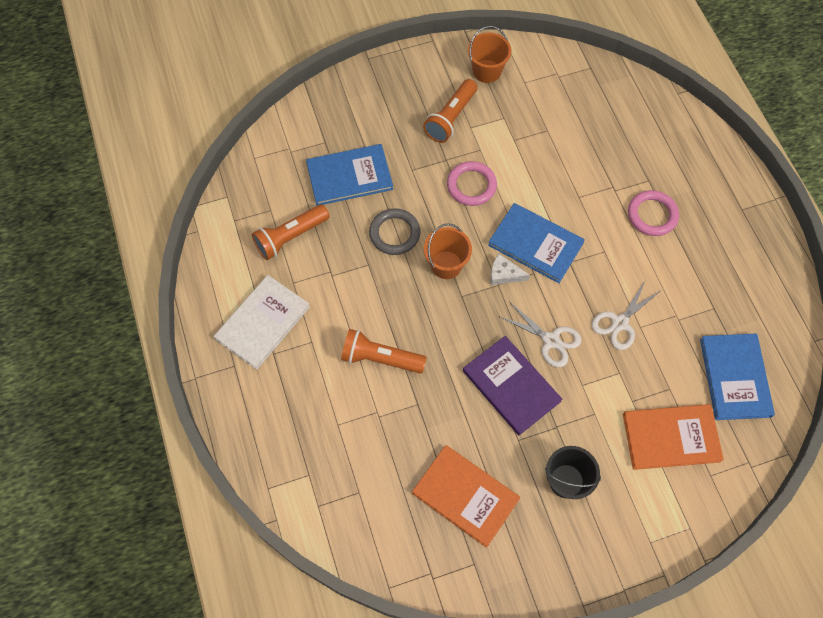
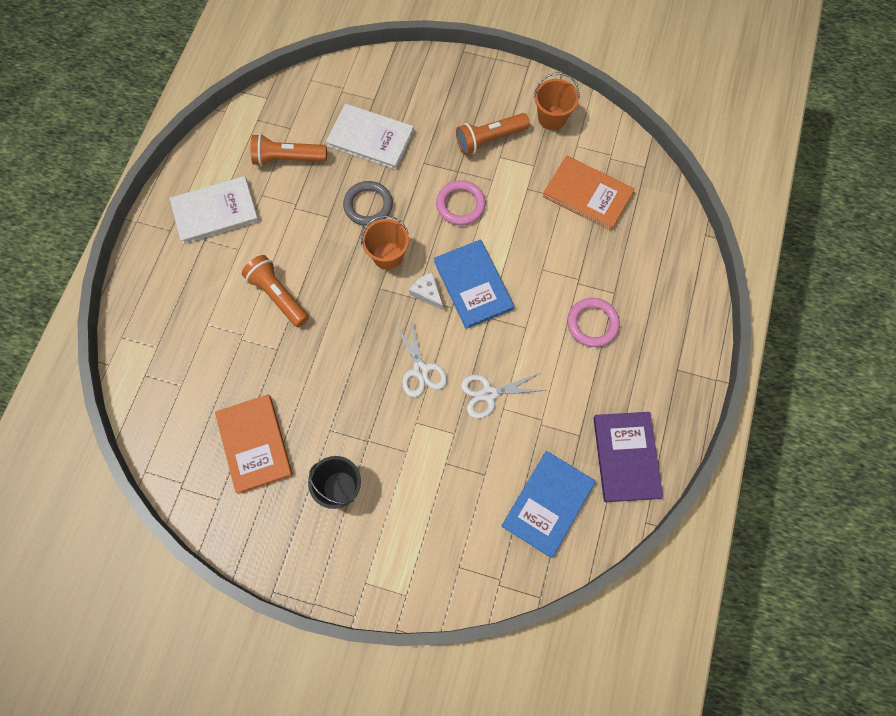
camera: 35 degrees right, 5 degrees up
blue book [306,144,393,206] -> white book [326,104,414,170]
purple book [463,336,562,435] -> purple book moved to [593,412,663,502]
orange book [623,404,724,470] -> orange book moved to [543,155,635,231]

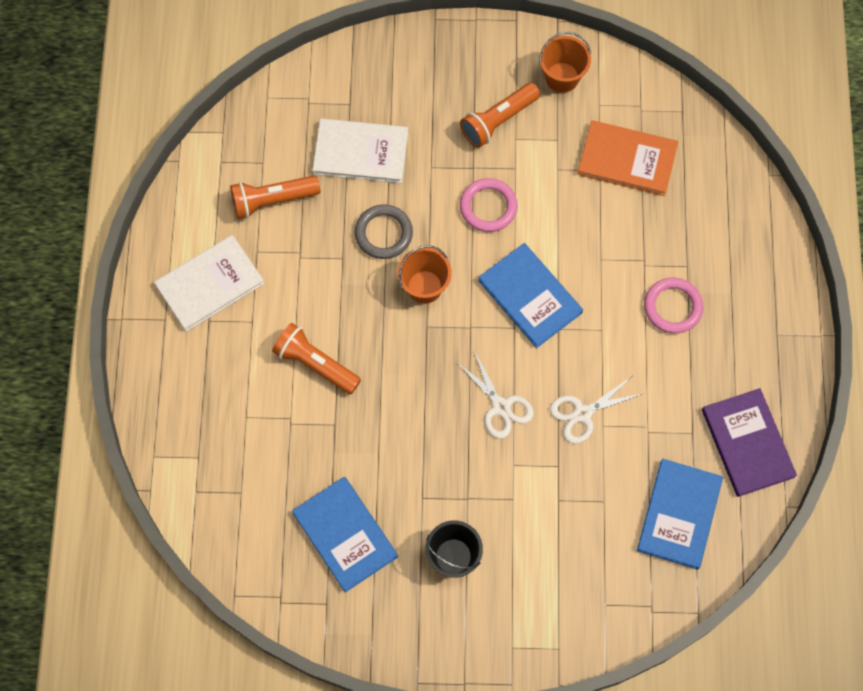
camera: 15 degrees left, 0 degrees up
orange book [215,394,293,494] -> blue book [292,477,398,592]
white cheese [409,272,443,310] -> none

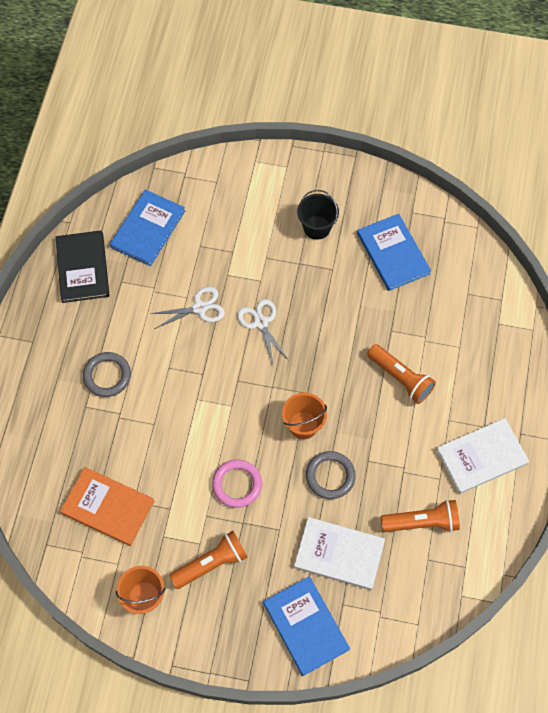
camera: 170 degrees left, 5 degrees down
blue book [478,243,583,348] -> blue book moved to [263,576,350,676]
pink ring [644,278,703,334] -> grey ring [83,352,131,397]
purple book [702,388,797,497] -> black book [56,230,110,303]

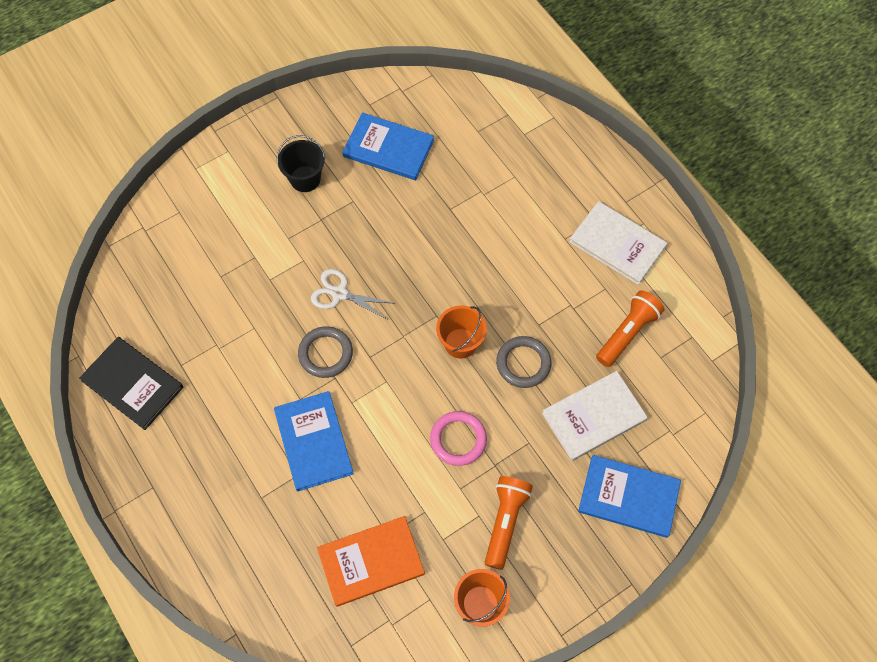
camera: 45 degrees left, 0 degrees up
grey ring [83,352,131,397] -> grey ring moved to [298,326,353,378]
blue book [110,190,185,266] -> blue book moved to [274,391,354,491]
white scissors [150,287,225,329] -> none
orange flashlight [367,344,436,404] -> none
white book [436,418,529,494] -> white book turned 75 degrees counterclockwise [569,201,668,285]

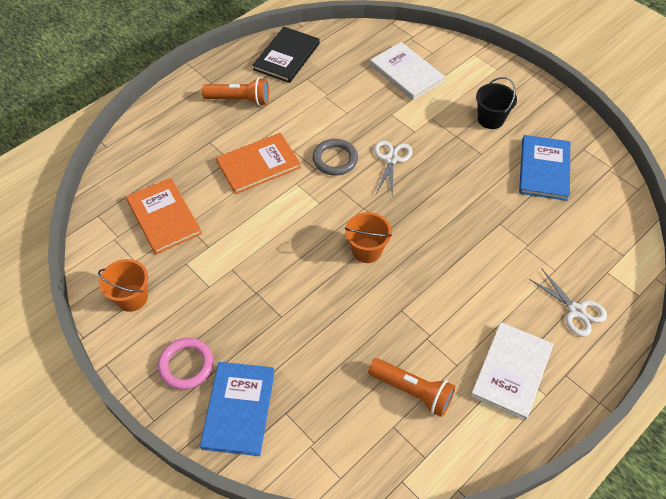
camera: 80 degrees right, 10 degrees down
blue book [274,391,354,491] -> orange book [216,133,301,194]
pink ring [430,411,487,466] -> pink ring moved to [158,338,213,390]
orange flashlight [485,476,533,570] -> orange flashlight moved to [202,78,269,106]
grey ring [496,336,551,388] -> none
white book [542,371,648,461] -> white book moved to [370,42,445,100]
none -> white scissors [529,269,607,337]

